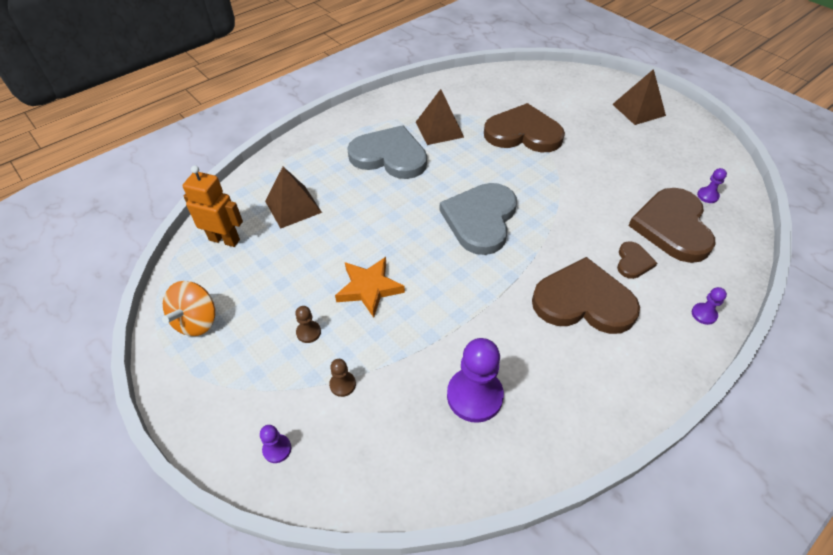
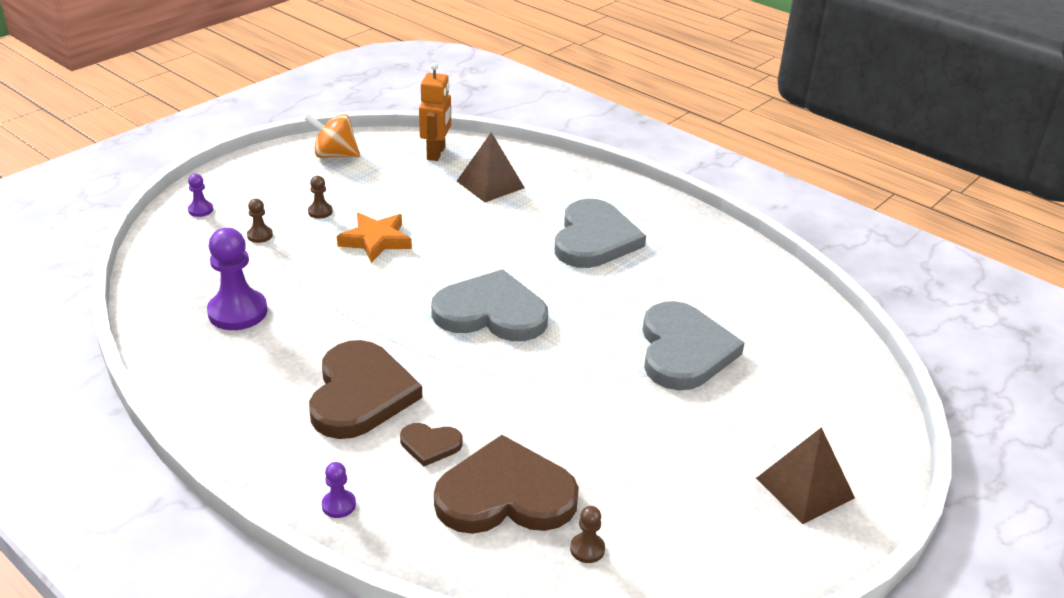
camera: 80 degrees right, 15 degrees down
brown pyramid [416,89,464,145] -> none
brown heart [484,103,565,152] -> grey heart [643,301,744,390]
purple pawn [697,168,727,203] -> brown pawn [570,506,605,563]

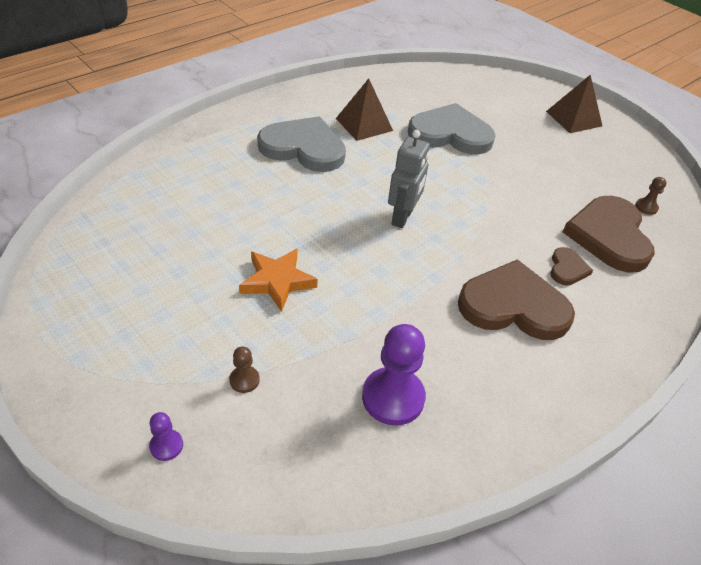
camera: 85 degrees left, 10 degrees up
orange spinning top [305,114,360,158] -> none
brown pawn [308,176,333,219] -> none
purple pawn [322,462,356,518] -> none
orange robot [419,62,451,161] -> none
grey heart [431,269,548,341] -> grey robot [388,130,430,228]
brown pyramid [457,132,525,202] -> brown pyramid moved to [336,79,393,141]

